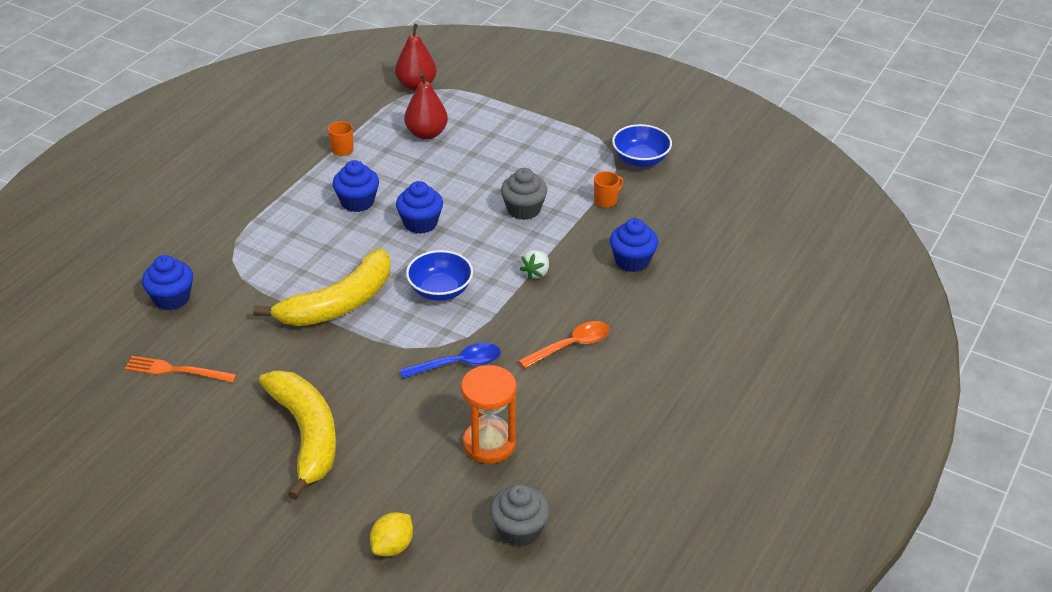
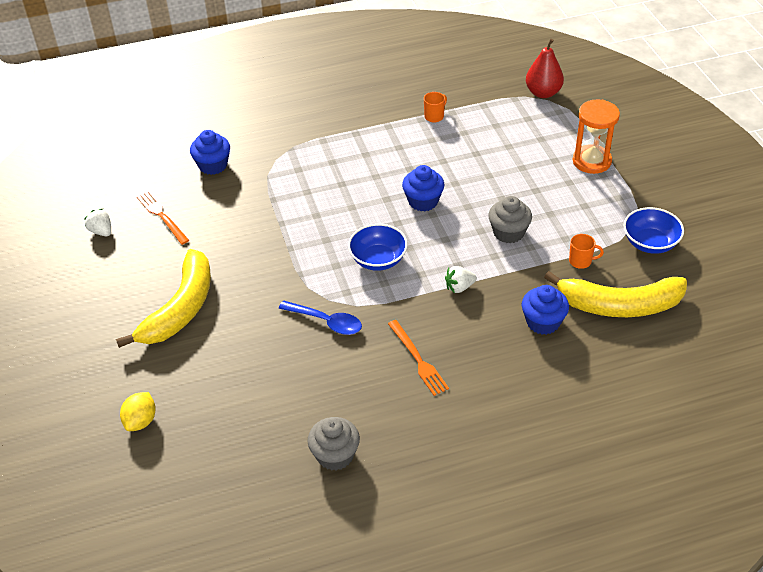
camera: 45 degrees right, 5 degrees up
yellow banana [253,248,390,326] -> yellow banana moved to [544,271,687,317]
blue cupcake [333,160,379,212] -> none
yellow lemon [370,512,413,557] -> yellow lemon turned 60 degrees counterclockwise [120,392,156,431]
red pear [404,73,448,140] -> none
orange hourglass [461,365,516,464] -> orange hourglass moved to [573,100,620,174]
grey cupcake [490,484,550,547] -> grey cupcake moved to [308,417,360,471]
orange spoon [518,321,610,369] -> orange fork [388,320,449,396]
none -> white strawberry [84,209,111,236]

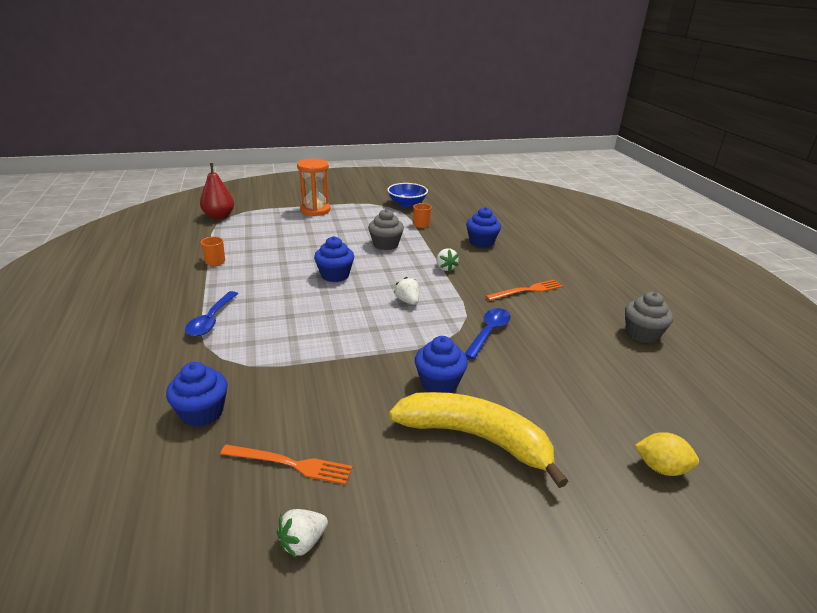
camera: 90 degrees left, 15 degrees down
orange fork [137,191,189,245] -> orange fork turned 135 degrees counterclockwise [220,445,353,485]
blue bowl [348,224,408,271] -> white strawberry [394,277,419,305]
yellow banana [544,271,687,317] -> none
none -> blue spoon [185,291,238,336]
none -> blue cupcake [415,336,468,393]

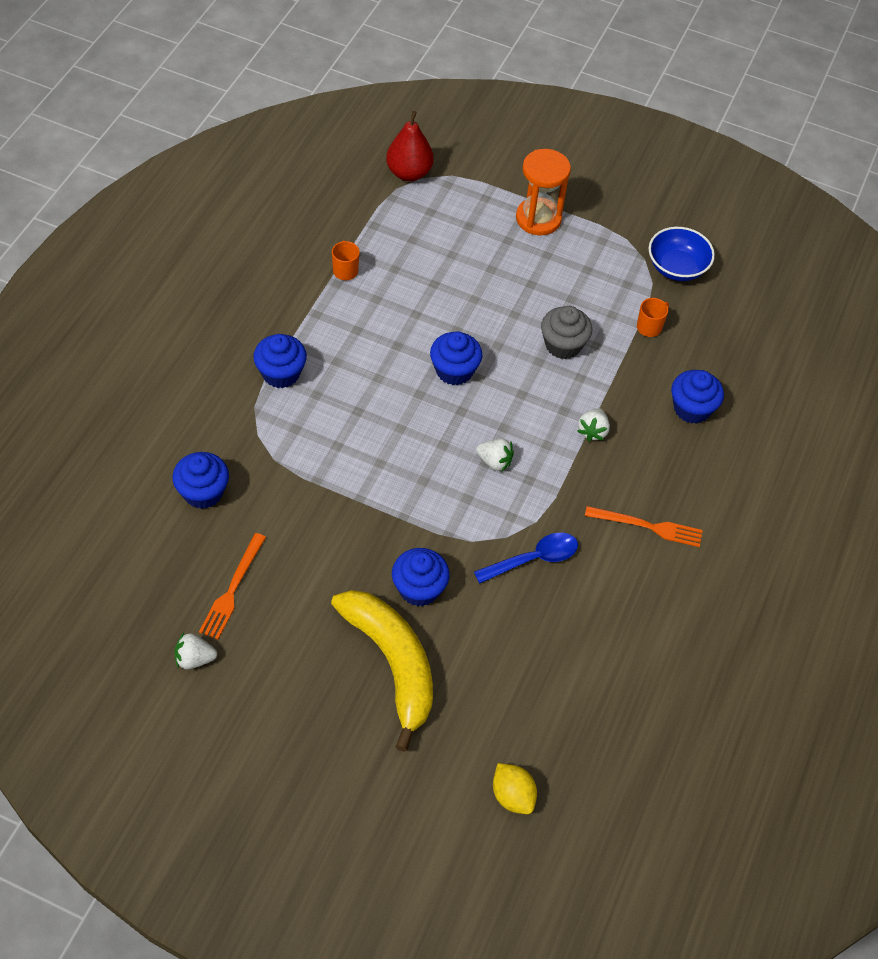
camera: 35 degrees right, 25 degrees up
blue spoon [185,291,238,336] -> blue cupcake [253,334,307,388]
orange fork [220,445,353,485] -> orange fork turned 60 degrees clockwise [199,533,266,640]
white strawberry [394,277,419,305] -> white strawberry turned 105 degrees clockwise [476,439,514,472]
grey cupcake [625,292,673,343] -> none

